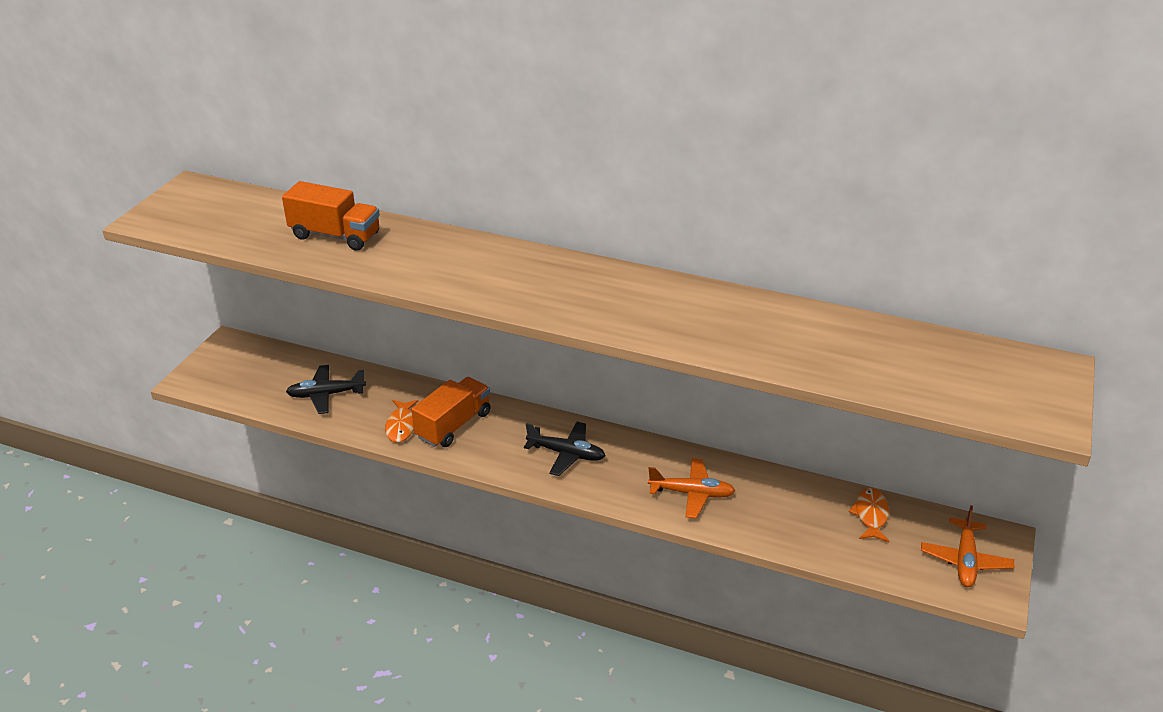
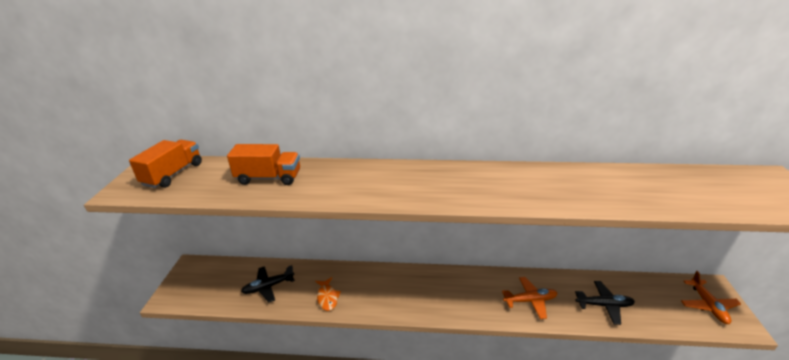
camera: 15 degrees left, 5 degrees down
orange truck [411,377,491,447] -> orange truck moved to [129,140,202,188]
black plane [524,422,605,476] -> black plane moved to [575,281,635,325]
orange fish [849,488,889,542] -> none

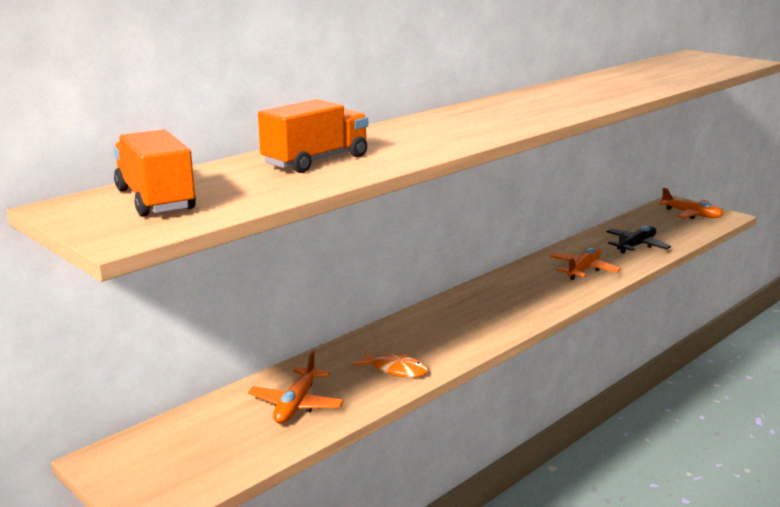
camera: 50 degrees left, 10 degrees down
black plane [241,265,295,302] -> orange plane [248,351,344,424]

